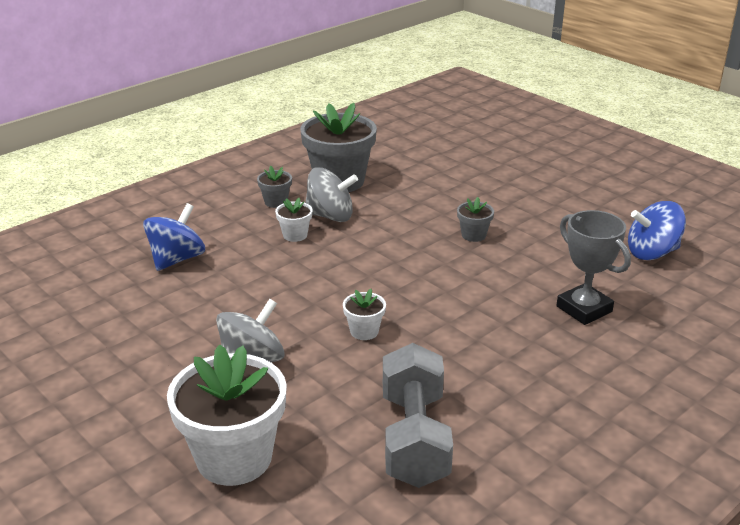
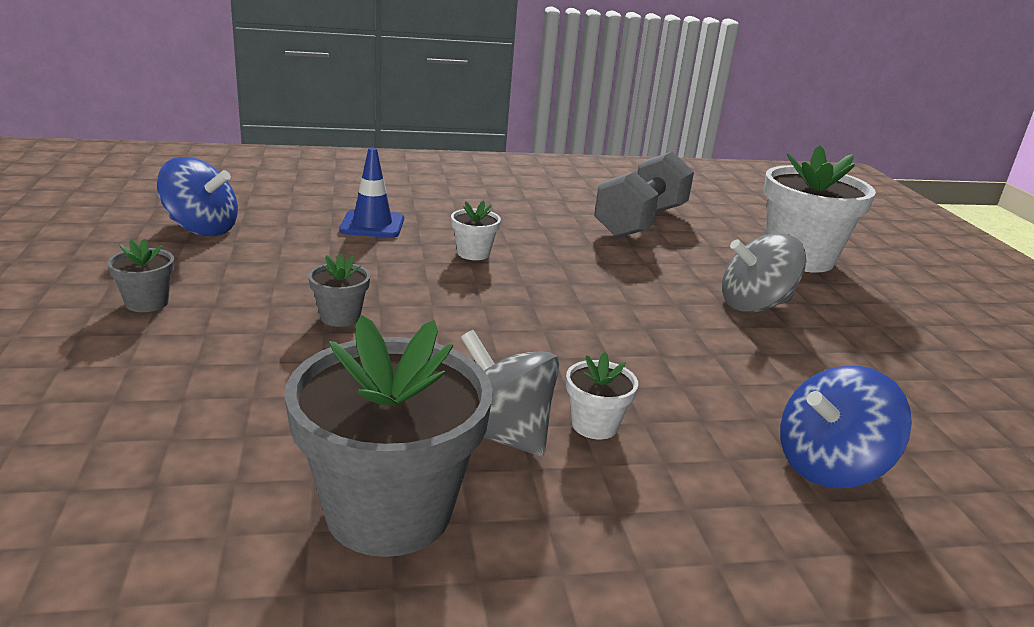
camera: 150 degrees left, 5 degrees down
grey flower pot [257,166,292,208] -> grey flower pot moved to [107,239,174,312]
white flower pot [343,289,386,340] -> white flower pot moved to [451,201,501,260]
grey trophy [556,210,631,325] -> blue traffic cone [339,148,404,238]

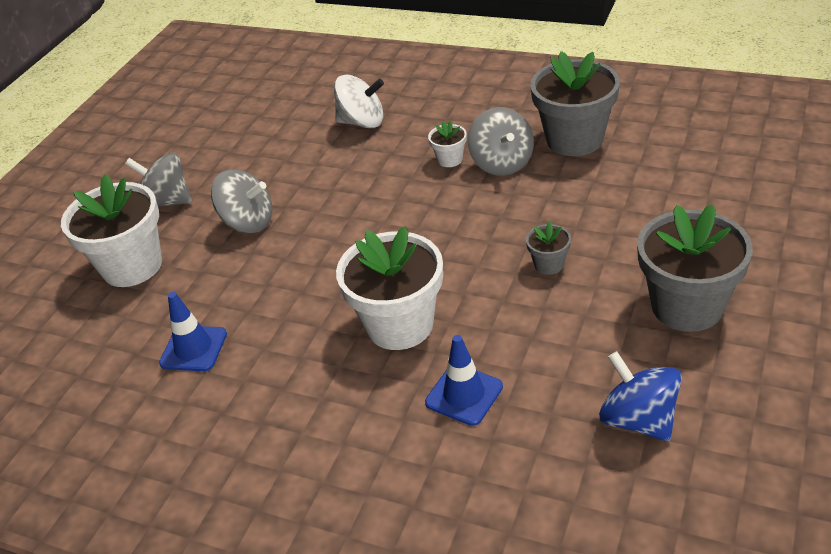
camera: 140 degrees left, 15 degrees up
grey flower pot [107,239,174,312] -> grey flower pot [637,204,753,332], size x2.23
white flower pot [451,201,501,260] -> white flower pot [336,226,443,350], size x2.23
grey dumbbell [594,151,694,238] -> blue traffic cone [159,292,227,371]
blue spinning top [780,366,912,488] -> white spinning top [334,75,384,128]
none -> grey spinning top [125,153,192,207]

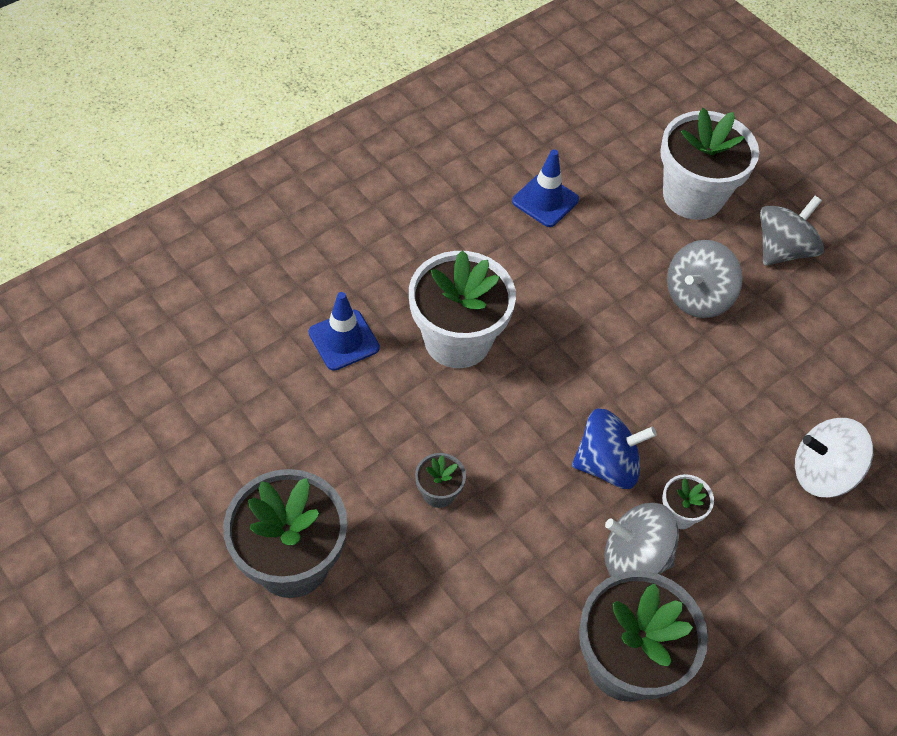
camera: 110 degrees right, 15 degrees up
white spinning top [334,75,384,128] -> white spinning top turned 60 degrees clockwise [795,418,873,497]
blue spinning top [599,351,682,441] -> blue spinning top moved to [572,408,657,489]

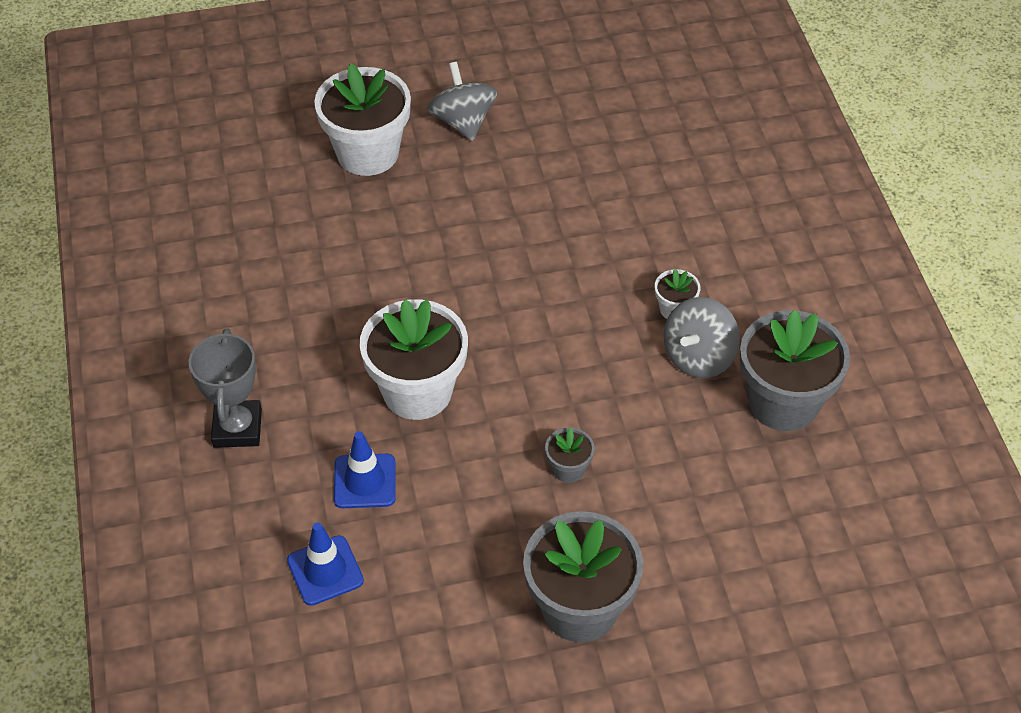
camera: 60 degrees left, 5 degrees down
blue traffic cone [512,149,579,227] -> blue traffic cone moved to [287,523,364,606]
blue spinning top [572,408,657,489] -> none
grey spinning top [667,240,743,318] -> none
white spinning top [795,418,873,497] -> none
none -> grey trophy [189,329,262,448]

